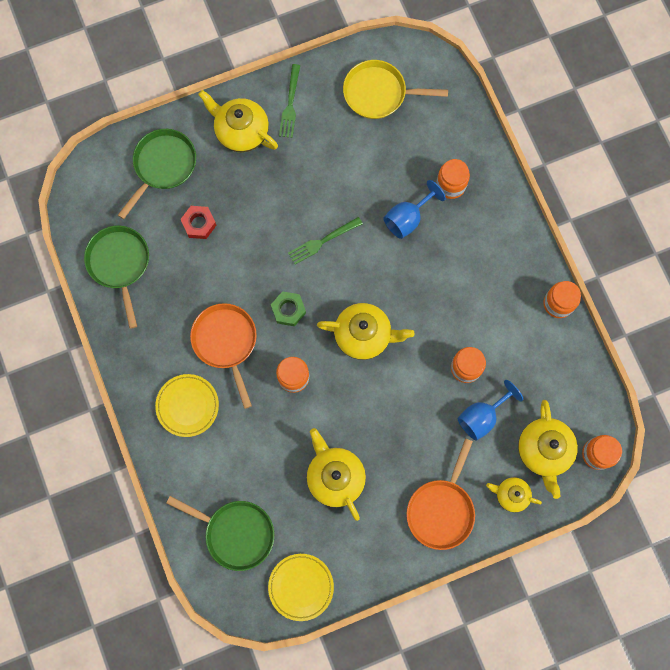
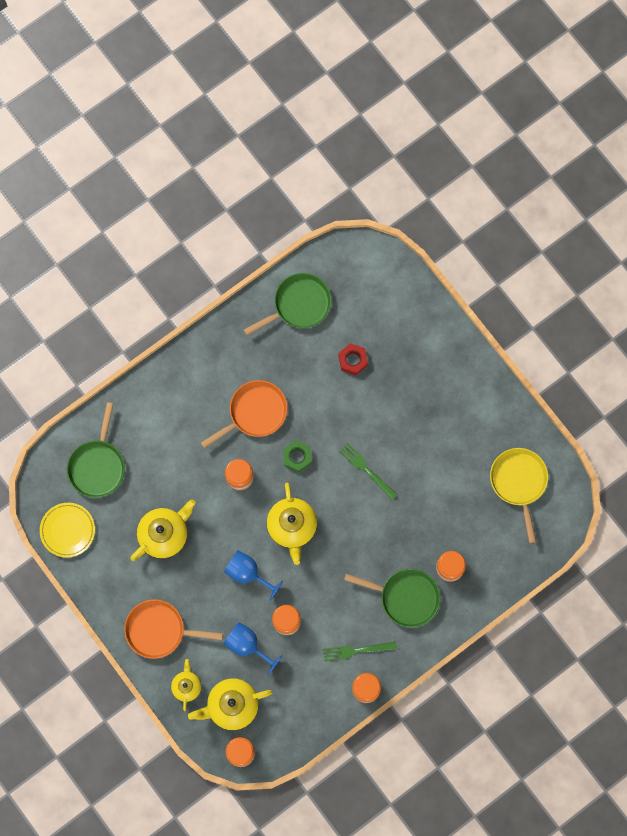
camera: 75 degrees right, 0 degrees up
green pan [118,129,196,219] -> green pan moved to [344,569,440,628]
yellow plate [155,374,219,437] -> none
yellow teapot [198,90,278,152] -> none
green fork [279,64,300,138] -> green fork moved to [323,641,397,662]
blue goblet [383,180,446,239] -> blue goblet moved to [224,551,283,601]

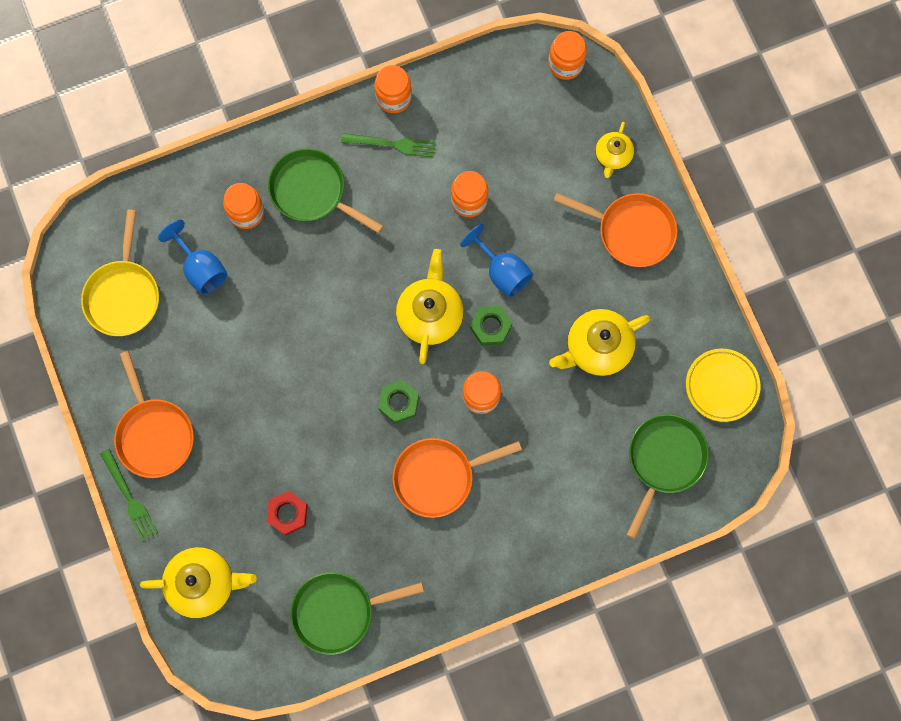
camera: 165 degrees left, 0 degrees up
yellow teapot [188,678,273,730] -> yellow teapot moved to [140,547,257,618]
blue goblet [224,622,283,675] -> blue goblet moved to [158,220,228,294]
green fork [339,443,397,499] -> green fork moved to [100,449,158,541]
none -> orange pan [114,351,194,478]
none -> green nut [470,306,512,345]

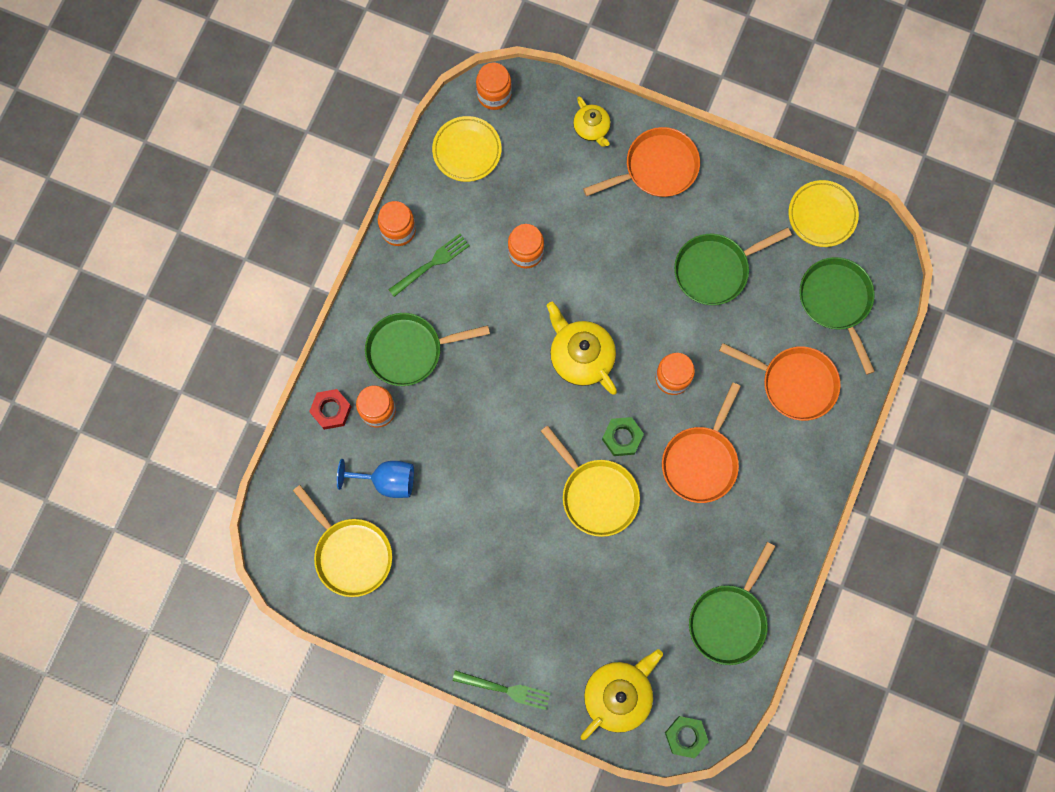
camera: 45 degrees left, 0 degrees up
orange pan [114,351,194,478] -> orange pan moved to [719,343,841,421]
red nut [267,491,308,535] -> red nut moved to [309,389,352,430]
blue goblet [460,224,533,297] -> none
green nut [470,306,512,345] -> green nut moved to [665,716,709,759]
yellow teapot [549,309,650,376] -> green pan [674,227,792,305]
none -> yellow plate [432,116,501,182]
none -> yellow pan [541,425,640,537]

